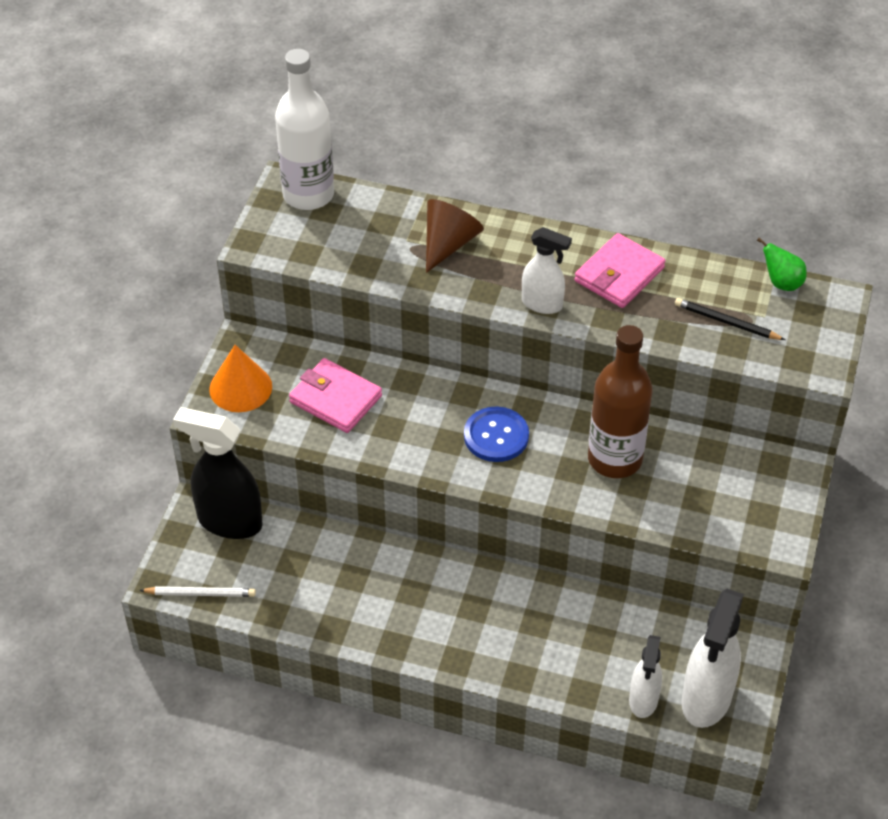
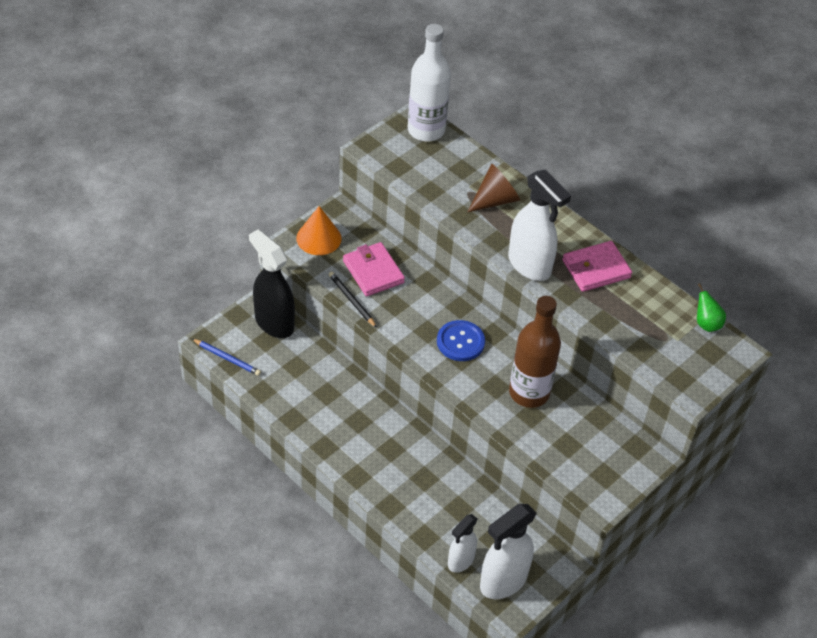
camera: 25 degrees right, 0 degrees up
white pencil [139,586,256,597] -> blue pencil [192,339,261,376]
white spray bottle [522,227,572,314] -> white spray bottle [508,170,571,281], size x1.66
black pencil [675,298,785,340] -> black pencil moved to [328,272,377,328]

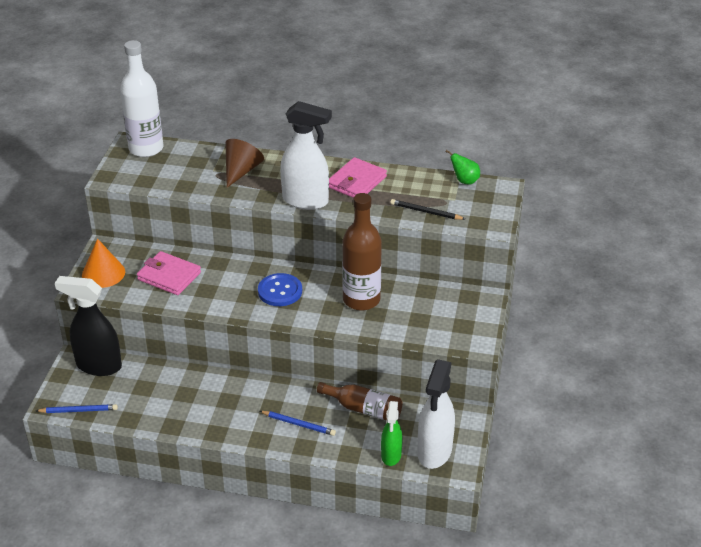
camera: 30 degrees left, 10 degrees down
black pencil [328,272,377,328] -> black pencil moved to [390,199,465,220]
white spray bottle [448,514,478,573] -> green spray bottle [381,401,403,466]
none -> blue pencil [260,411,336,436]
none -> brown bottle [317,382,402,421]

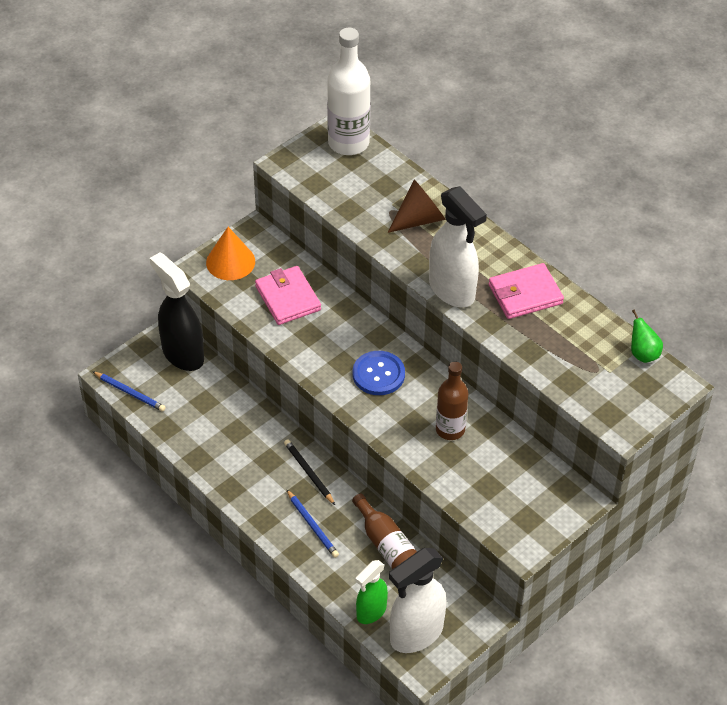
camera: 35 degrees right, 10 degrees up
brown bottle [342,193,382,311] -> brown bottle [436,361,468,440], size x0.66
black pencil [390,199,465,220] -> black pencil moved to [284,439,335,505]

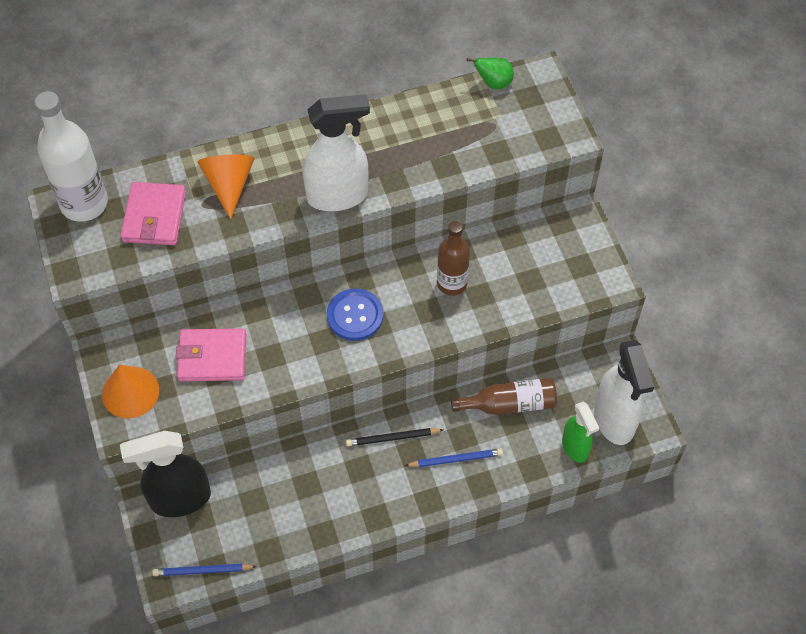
camera: 65 degrees left, 10 degrees up
blue pencil [92,371,166,412] -> blue pencil turned 150 degrees counterclockwise [152,564,257,576]
brown cone [388,180,446,233] -> orange cone [197,154,255,219]
pink wallet [488,263,564,319] -> pink wallet moved to [121,182,186,245]

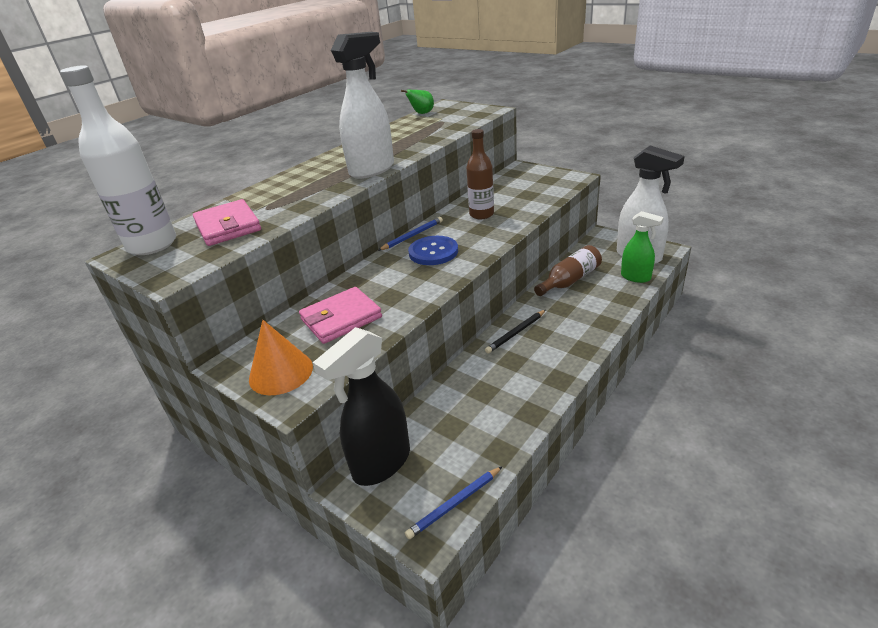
camera: 30 degrees left, 25 degrees down
orange cone [197,154,255,219] -> none
blue pencil [405,449,503,467] -> blue pencil moved to [378,217,443,251]

